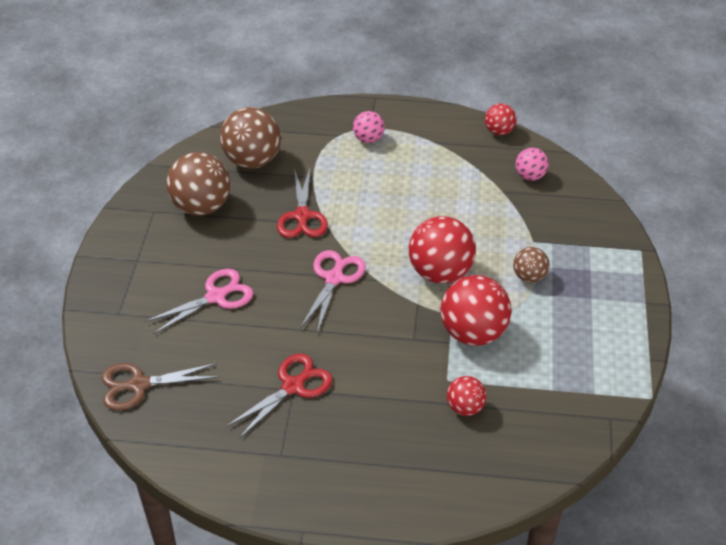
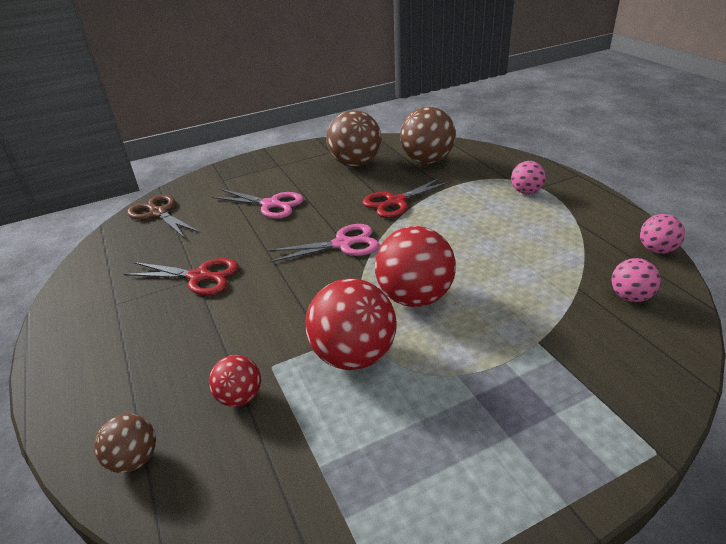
camera: 60 degrees right, 10 degrees down
red ball [485,104,517,135] -> pink ball [640,214,685,254]
brown ball [513,247,550,283] -> brown ball moved to [94,414,156,473]

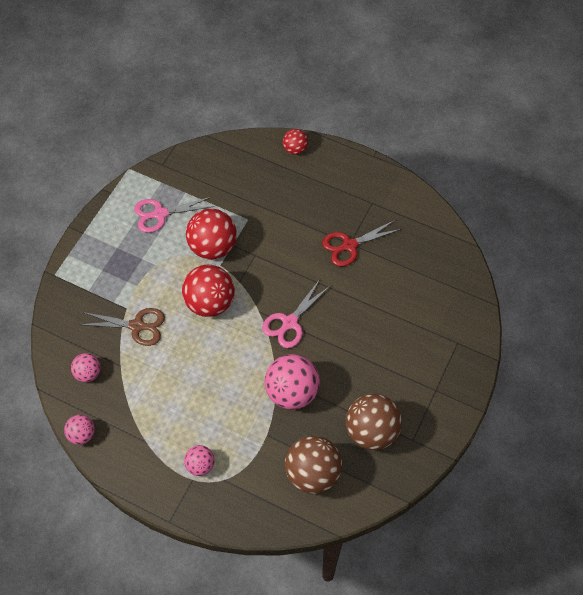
camera: 140 degrees right, 25 degrees up
brown ball [94,414,156,473] -> none
brown scissors [127,194,200,238] -> brown scissors moved to [79,308,165,346]
red ball [209,355,261,407] -> red ball moved to [283,129,308,155]
pink scissors [212,189,304,219] -> pink scissors moved to [134,197,215,233]
red scissors [363,177,452,218] -> pink ball [265,354,320,409]

